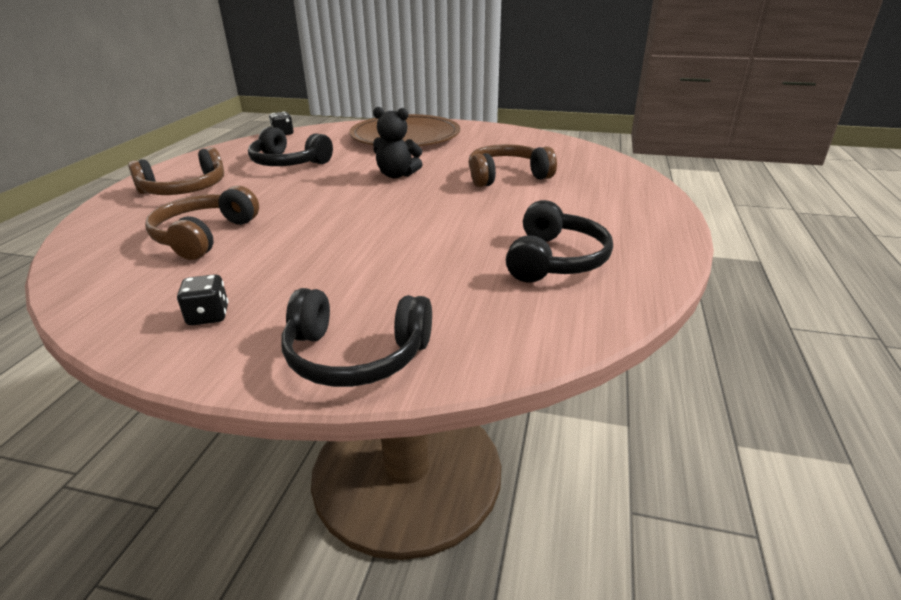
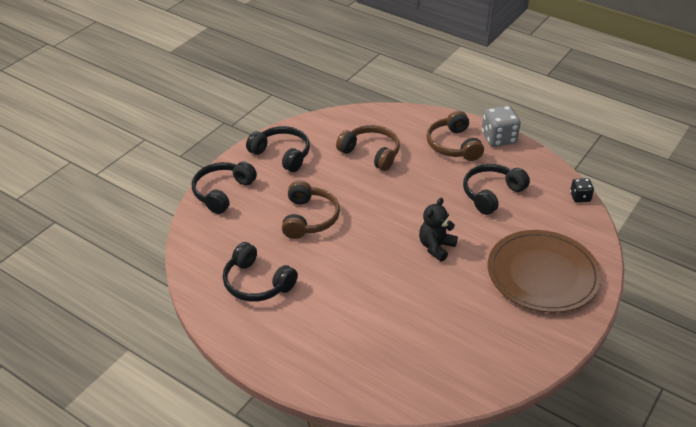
camera: 110 degrees right, 10 degrees up
black dice [177,274,228,325] -> black headphones [246,126,310,172]
brown headphones [468,144,557,187] -> brown headphones moved to [282,181,340,239]
none -> grey dice [482,105,521,147]

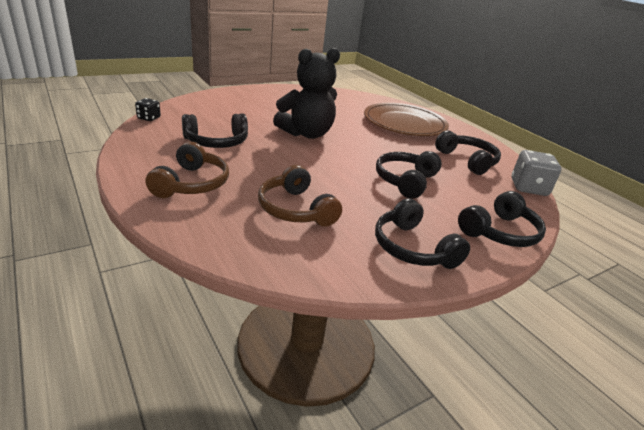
camera: 160 degrees left, 10 degrees down
brown headphones [282,181,340,239] -> black headphones [376,151,442,198]
black teddy bear [419,198,458,262] -> black teddy bear [273,48,340,139], size x1.73
grey dice [482,105,521,147] -> grey dice moved to [512,150,561,196]
brown plate [488,230,602,313] -> brown plate moved to [364,103,449,136]

